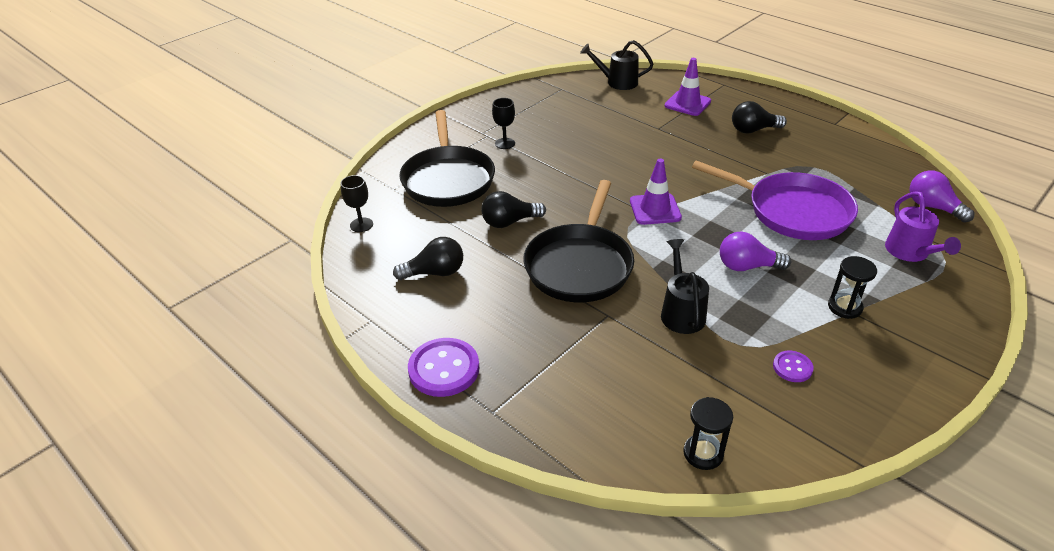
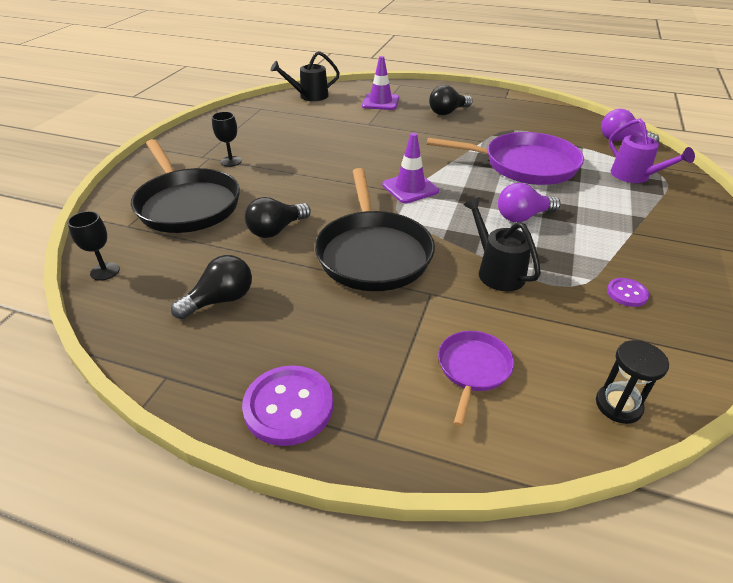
camera: 25 degrees left, 0 degrees up
black hourglass [828,256,877,319] -> none
none -> purple pan [438,331,514,427]

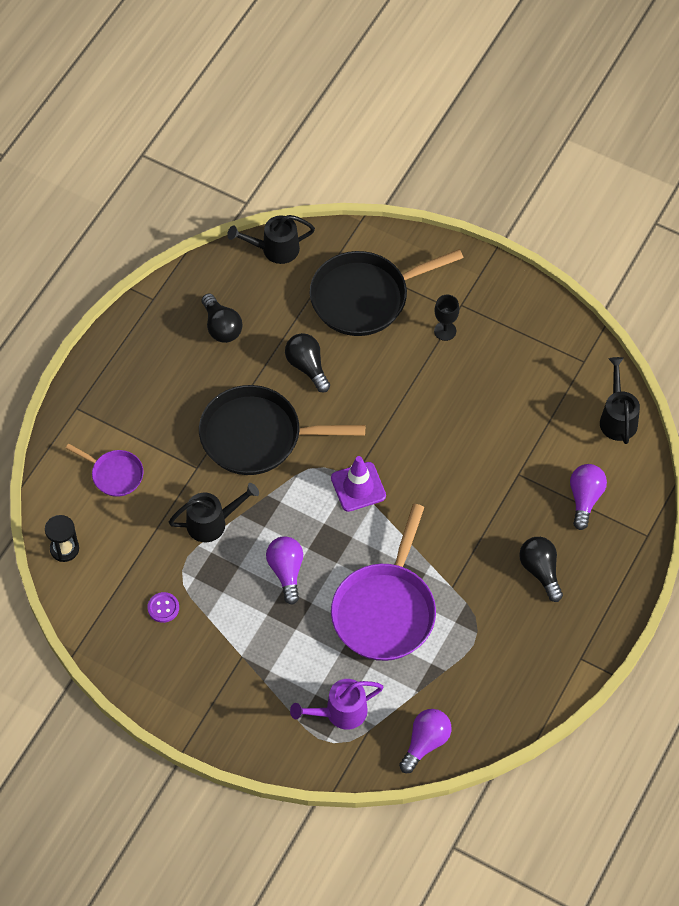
camera: 100 degrees right, 20 degrees up
black goblet [67,211,120,281] -> black watering can [227,215,315,264]
purple button [242,365,333,446] -> none
purple traffic cone [362,56,399,110] -> purple light bulb [570,464,607,530]

